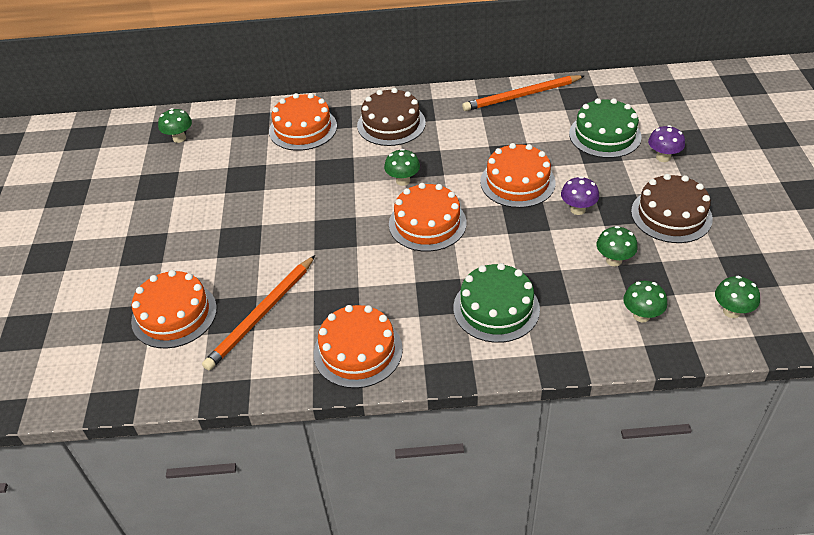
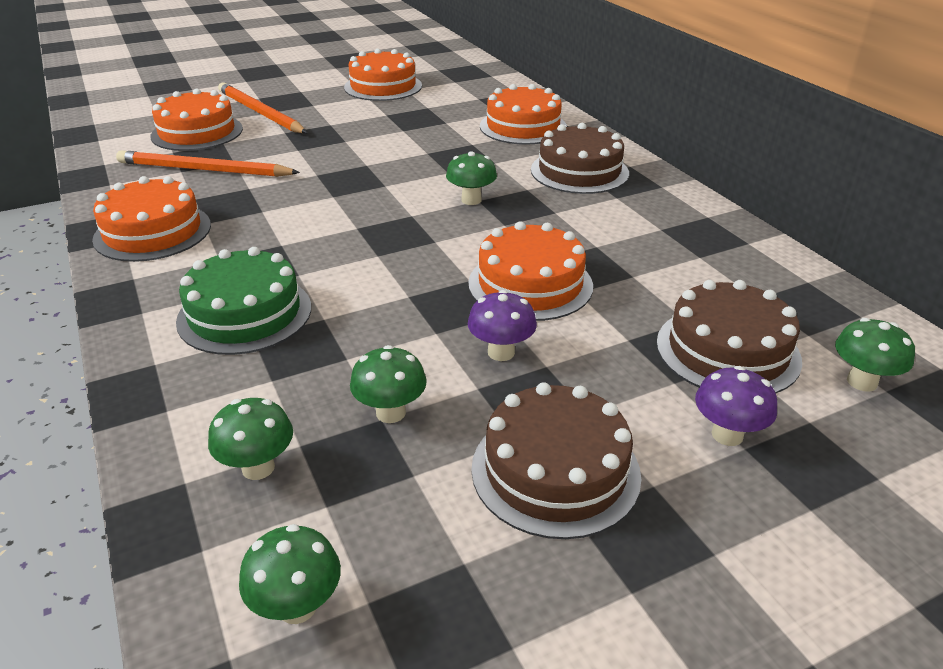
camera: 65 degrees right, 10 degrees down
green mushroom [158,108,192,143] -> green mushroom moved to [835,318,915,392]
orange cake [389,183,467,252] -> orange cake moved to [344,49,422,101]
orange pencil [462,75,584,111] -> orange pencil moved to [218,83,307,134]
green cake [569,98,642,158] -> brown cake [657,280,802,393]

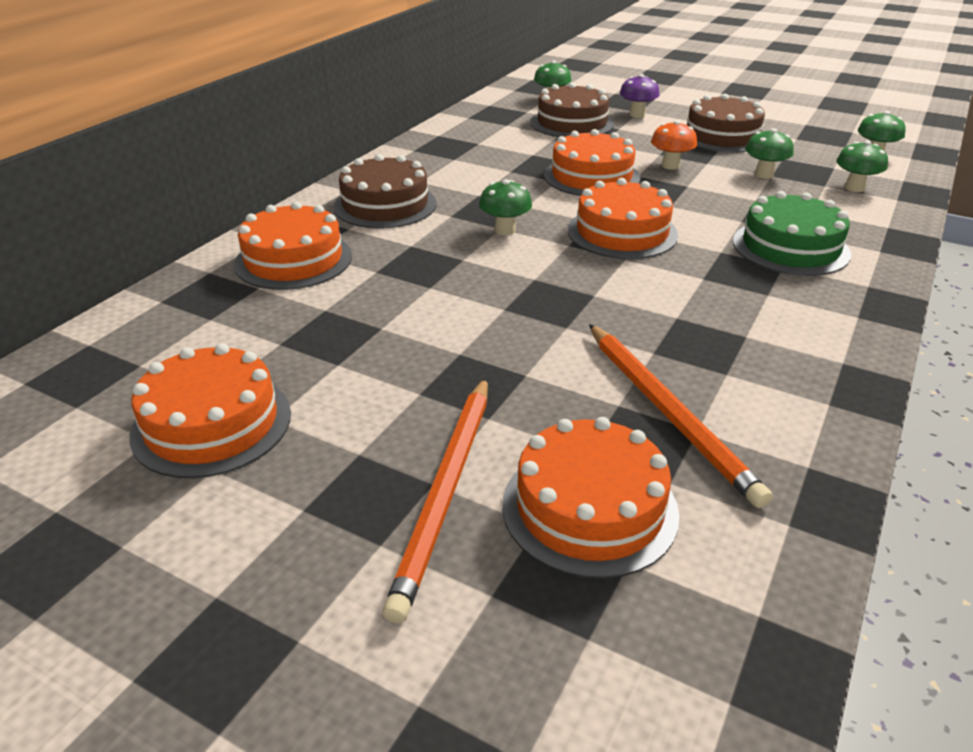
camera: 125 degrees left, 0 degrees up
orange cake [92,176,211,262] -> orange cake moved to [568,178,678,259]
purple mushroom [468,290,537,361] -> orange mushroom [651,120,697,170]

